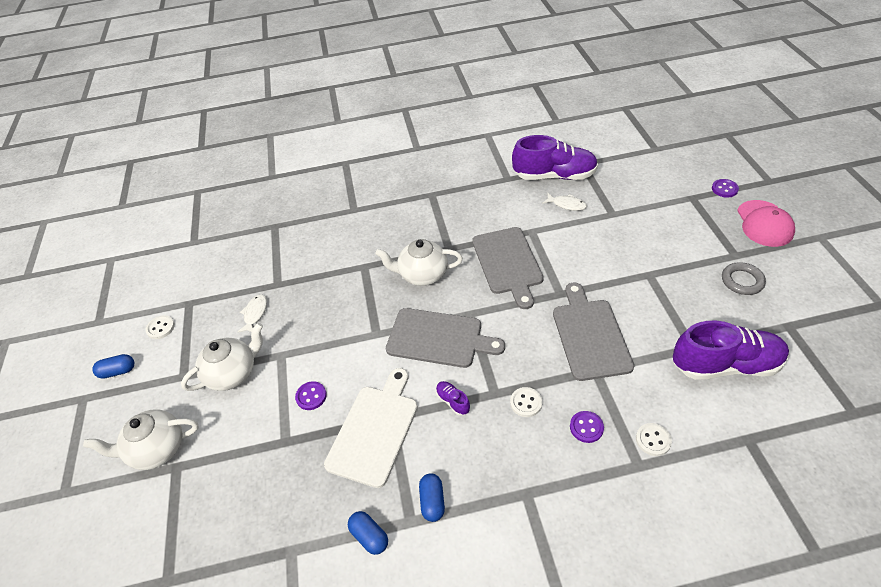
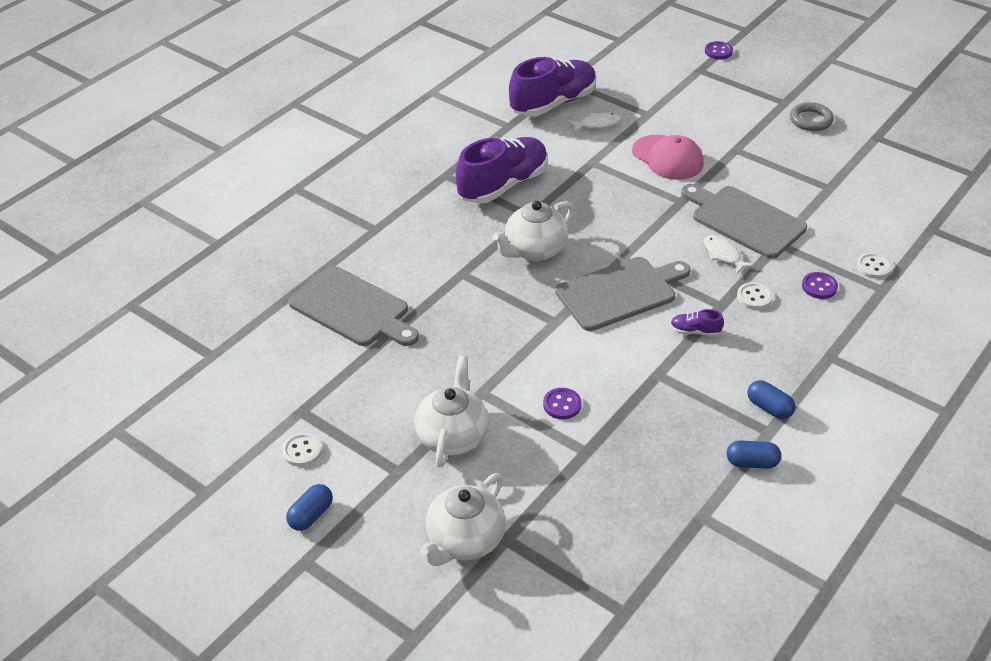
camera: 45 degrees left, 5 degrees down
white fish [237,294,267,333] -> white fish moved to [704,235,755,274]
white cutting board [324,368,418,488] -> none
grey cutting board [472,227,544,309] -> grey cutting board moved to [289,266,419,346]
purple shoe [673,321,789,380] -> purple shoe moved to [456,137,547,204]
pink cap [737,200,795,247] -> pink cap moved to [632,135,704,180]

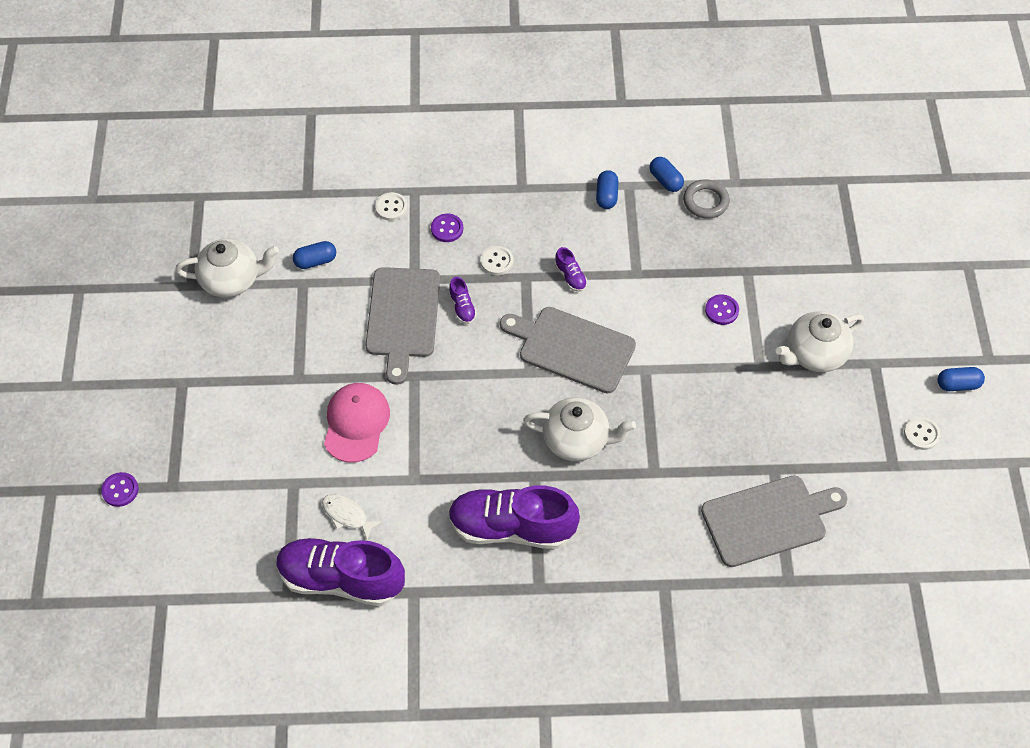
camera: 130 degrees left, 15 degrees up
grey cutting board [289,266,419,346] -> grey cutting board turned 75 degrees clockwise [701,475,848,567]
white teapot [420,473,506,566] -> white teapot moved to [175,239,279,297]
white fish [704,235,755,274] -> purple shoe [449,277,477,324]
grey ring [790,102,834,131] -> grey ring moved to [683,179,730,219]
none -> blue capsule [293,241,336,269]

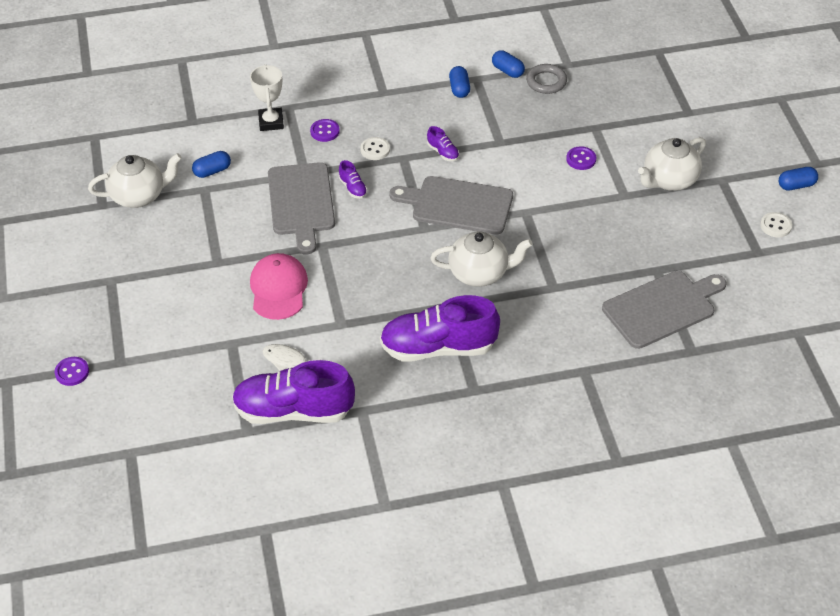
camera: 10 degrees left, 10 degrees down
white button [375,192,407,221] -> white trophy [250,64,284,131]

